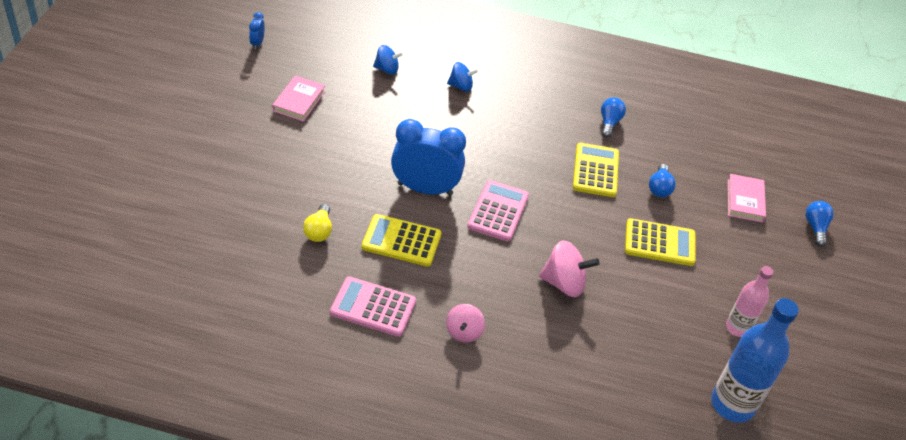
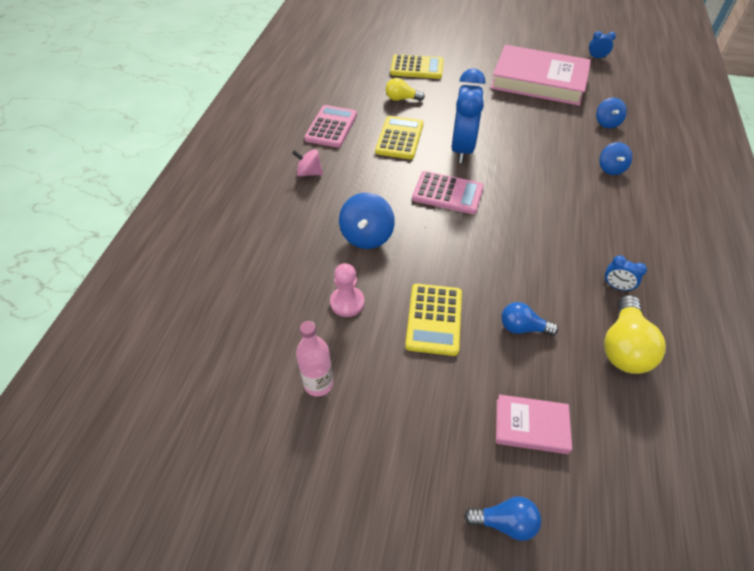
camera: 95 degrees right, 5 degrees up
pink book [272,75,325,122] -> pink book [490,45,591,106], size x2.13
pink spinning top [539,240,600,297] -> blue spinning top [339,193,395,249]
yellow calculator [573,143,619,197] -> yellow calculator moved to [390,54,444,79]
blue light bulb [601,97,626,138] -> blue clock [604,255,647,292]
blue bottle [711,298,799,423] -> none
none -> pink pawn [330,263,365,317]
none -> yellow light bulb [604,295,666,374]

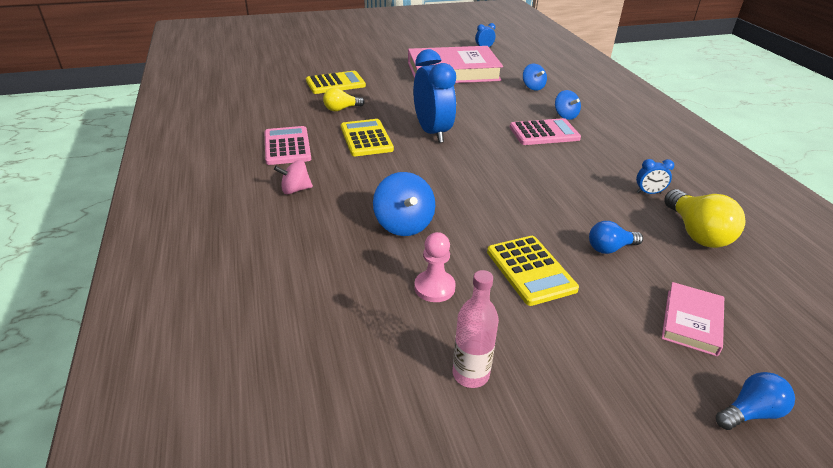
camera: 30 degrees left, 15 degrees down
pink calculator [412,171,484,214] -> pink calculator moved to [510,118,581,145]
pink book [496,394,572,454] -> pink book turned 45 degrees counterclockwise [661,282,724,357]

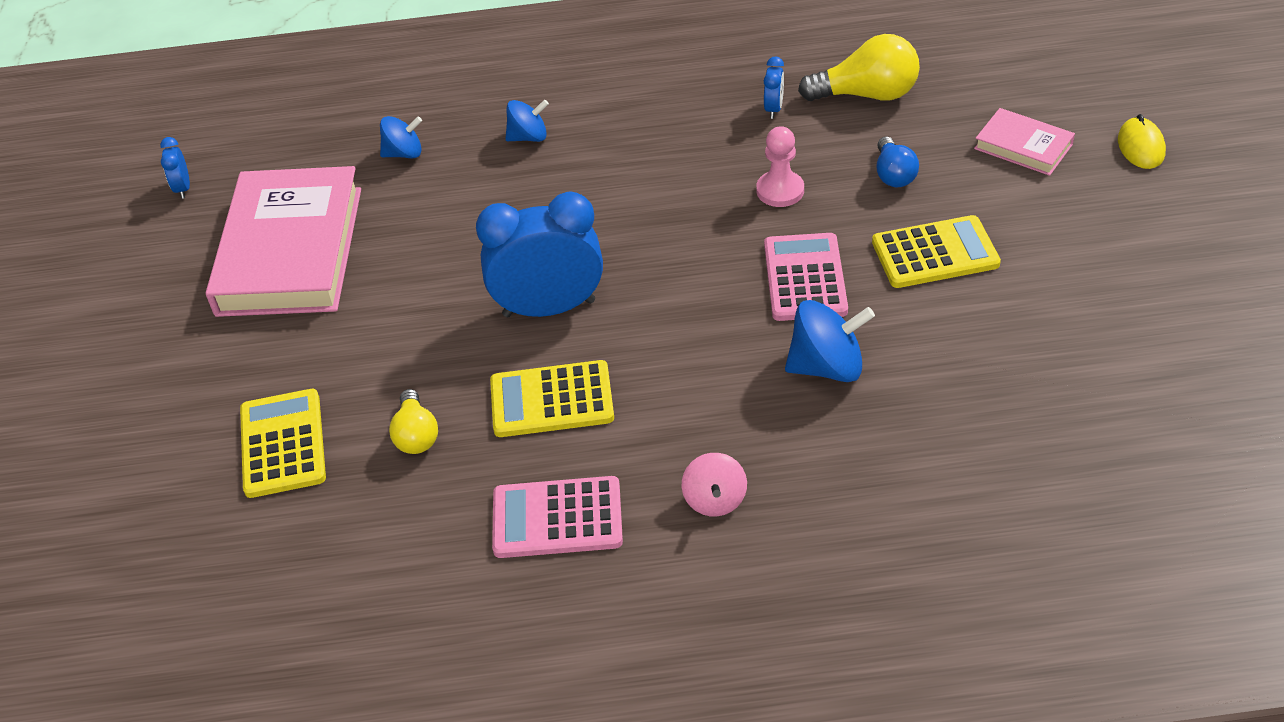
camera: 75 degrees left, 10 degrees up
pink pawn [414,232,456,302] -> pink pawn moved to [756,126,804,207]
pink bottle [453,270,499,388] -> none
pink calculator [510,118,581,145] -> pink calculator moved to [764,233,848,321]
blue light bulb [716,372,795,430] -> yellow mouse [1118,114,1166,169]

